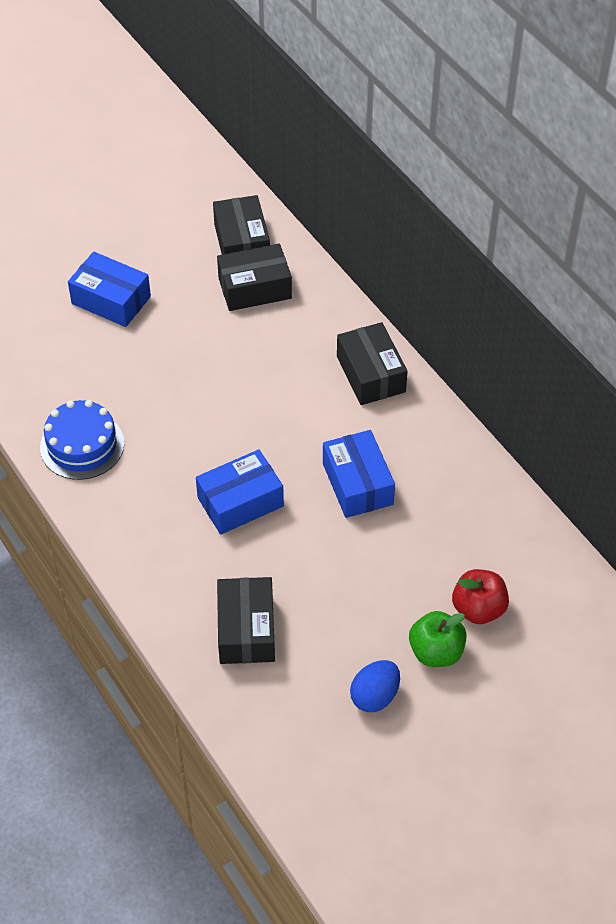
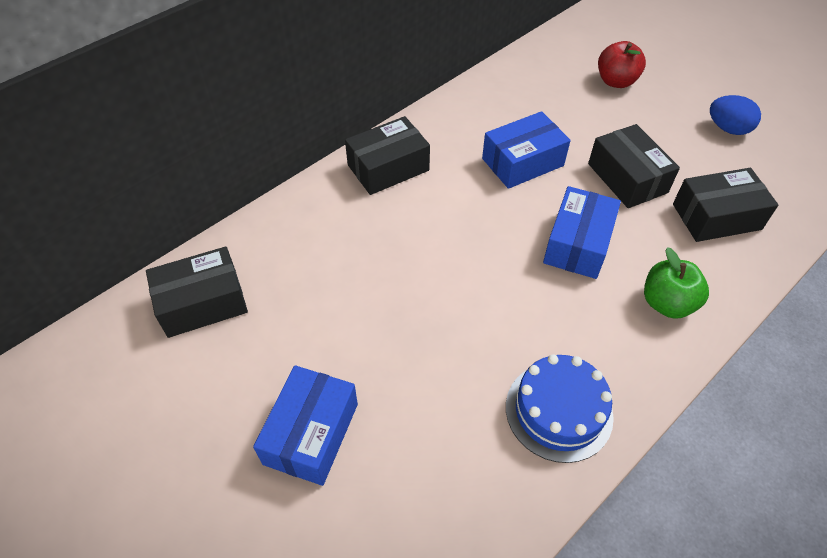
camera: 100 degrees left, 0 degrees up
blue box [196,449,284,534] -> blue box turned 60 degrees clockwise [543,186,621,279]
black box [217,244,292,311] -> black box moved to [588,124,680,208]
green apple [409,611,467,667] -> green apple moved to [644,247,709,319]

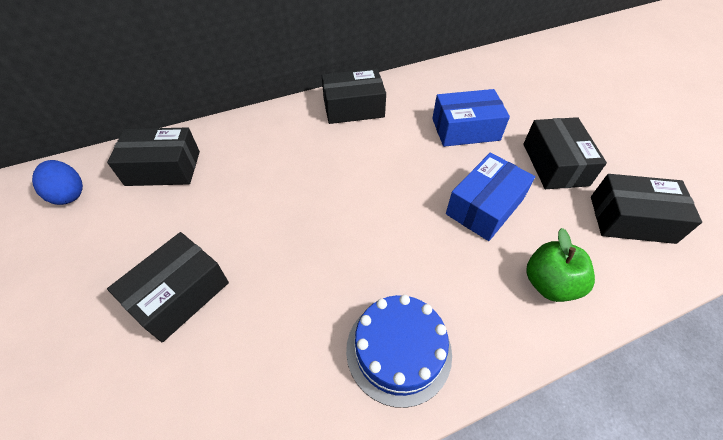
camera: 20 degrees right, 0 degrees up
blue box [253,365,358,486] -> black box [107,232,229,342]
red apple [598,41,646,88] -> none
blue egg [710,95,761,135] -> blue egg moved to [32,160,83,205]

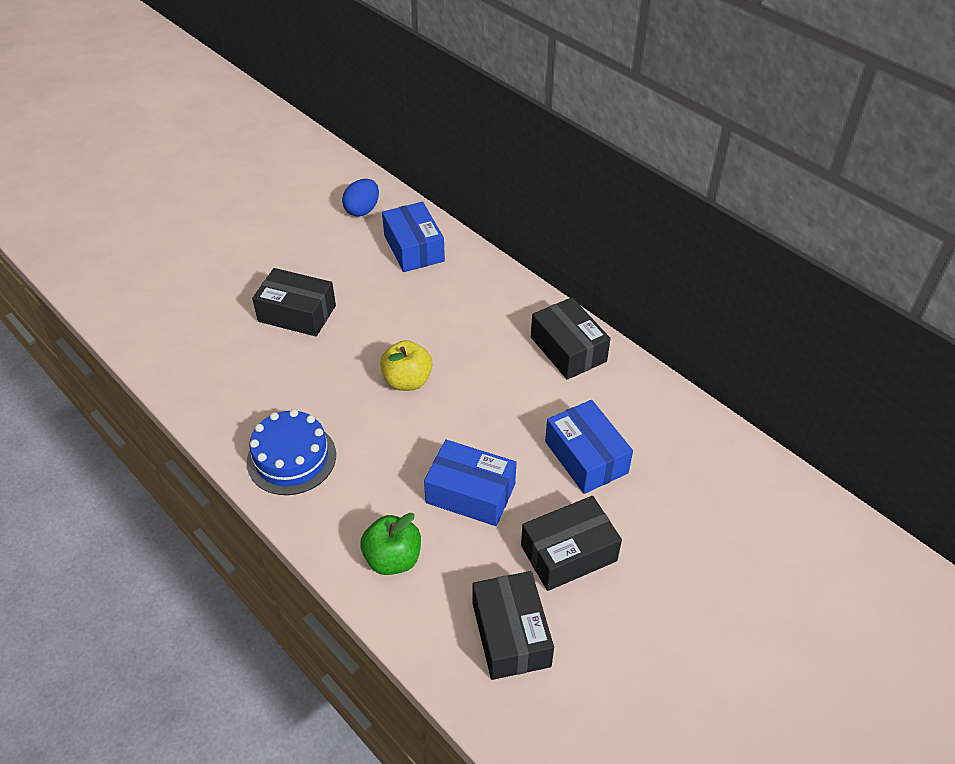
camera: 70 degrees right, 5 degrees down
black box [107,128,200,186] -> blue box [382,202,445,272]
none -> yellow apple [380,340,433,391]

